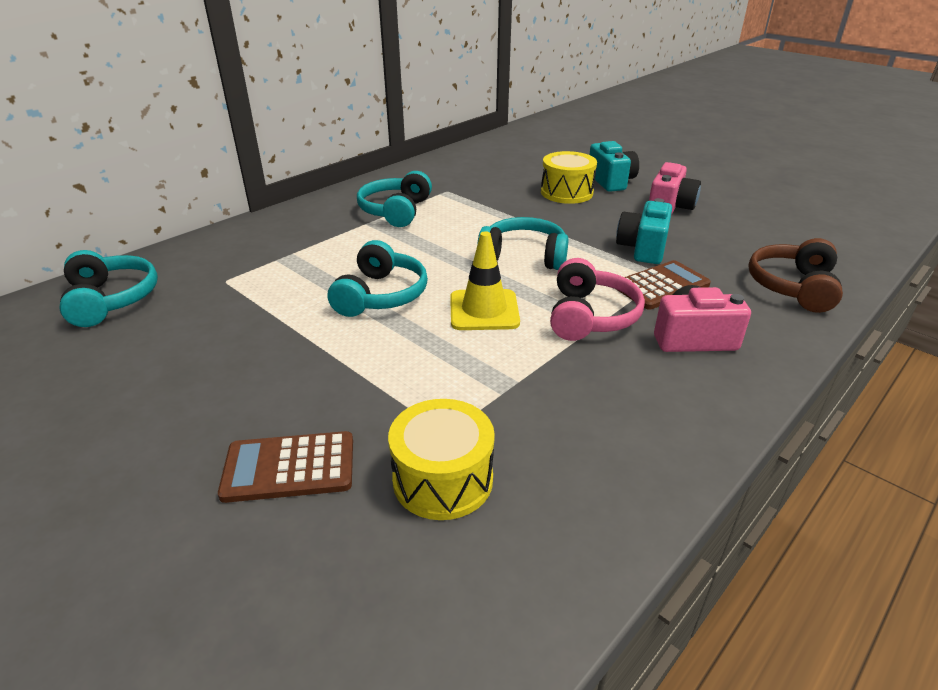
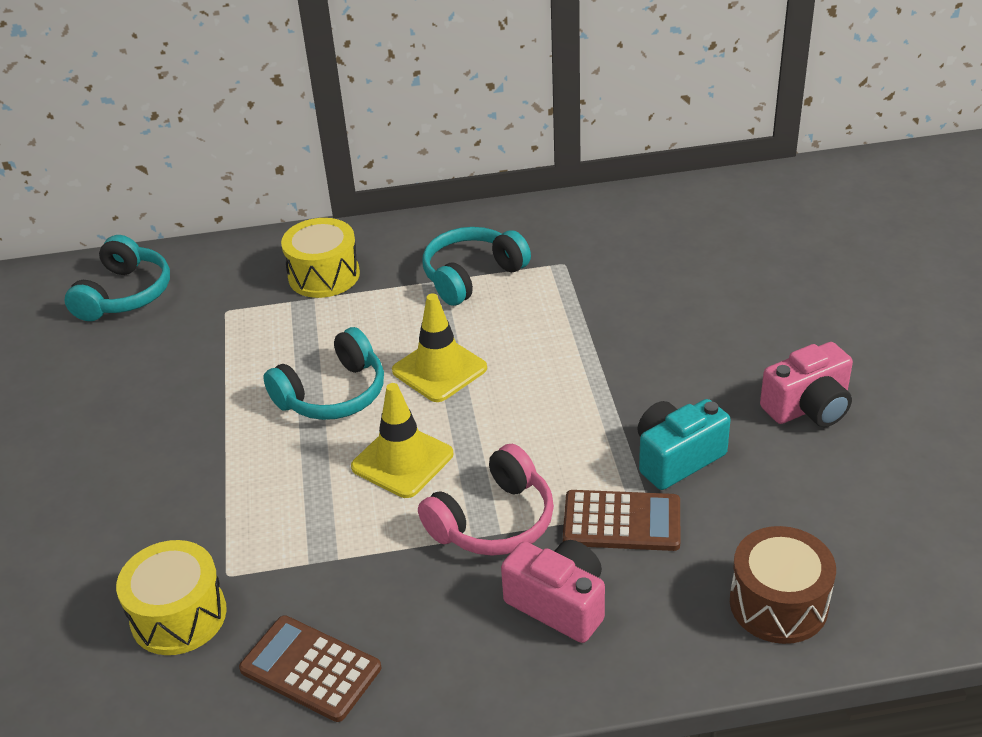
camera: 40 degrees right, 5 degrees up
brown calculator [218,431,353,503] -> brown calculator moved to [239,615,381,722]
turquoise headphones [477,217,569,270] -> none
yellow drum [541,151,597,204] -> yellow drum moved to [281,218,360,298]
turquoise camera [589,141,639,192] -> none
brown headphones [748,238,843,313] -> brown drum [730,526,836,644]
none -> yellow traffic cone [392,293,487,402]

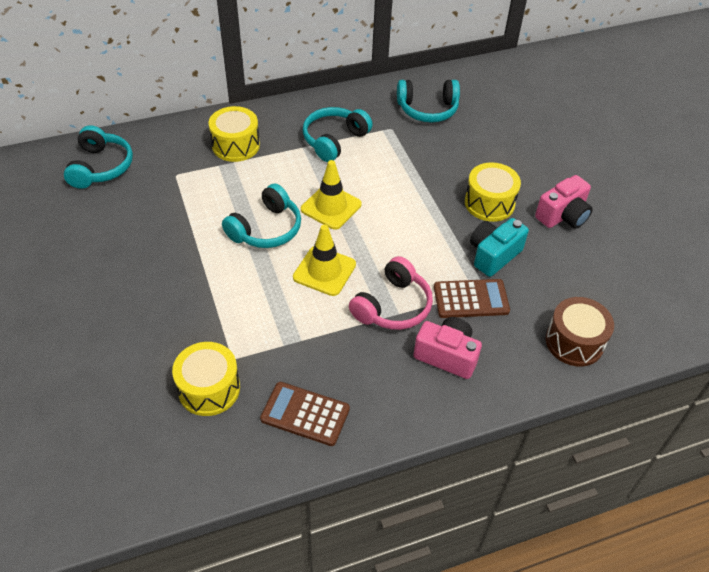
camera: 15 degrees left, 10 degrees up
none -> turquoise headphones [397,80,460,123]
none -> yellow drum [465,162,521,222]

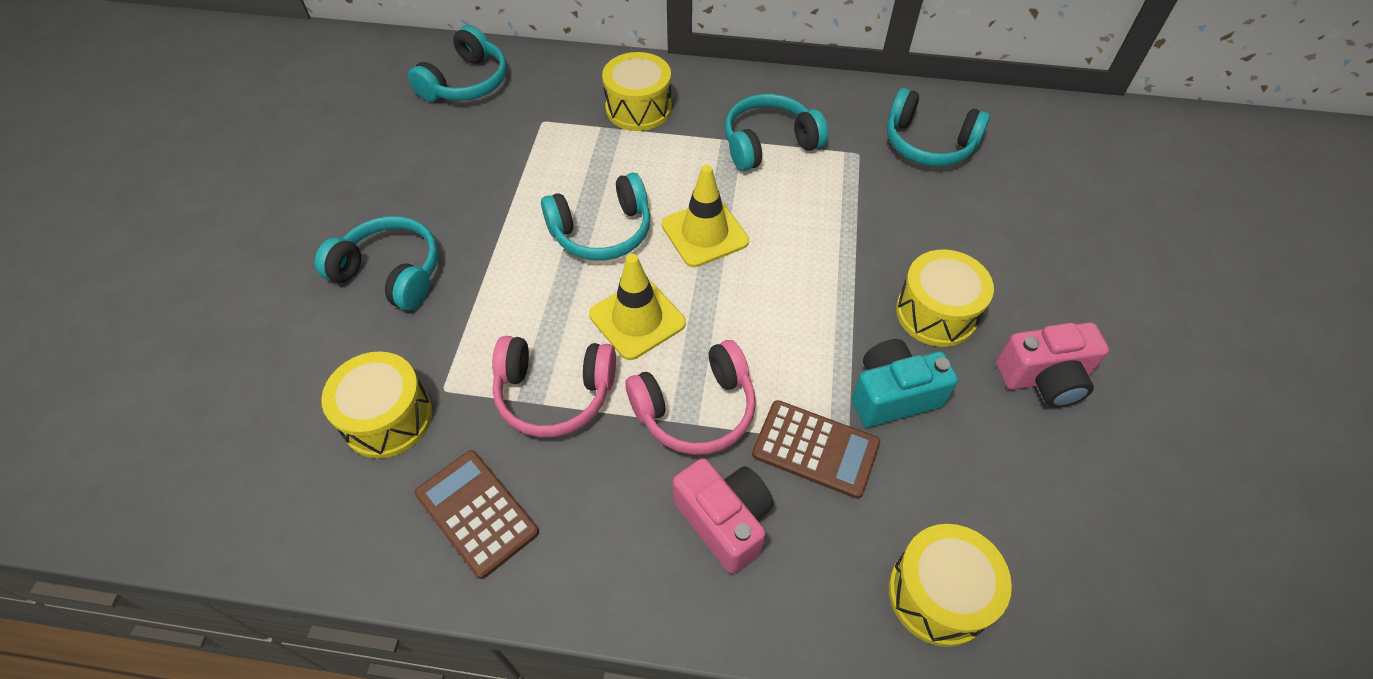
camera: 30 degrees right, 5 degrees up
brown drum [546,297,614,366] -> yellow drum [888,524,1012,647]
none -> turquoise headphones [315,216,438,310]
none -> pink headphones [492,336,616,438]

